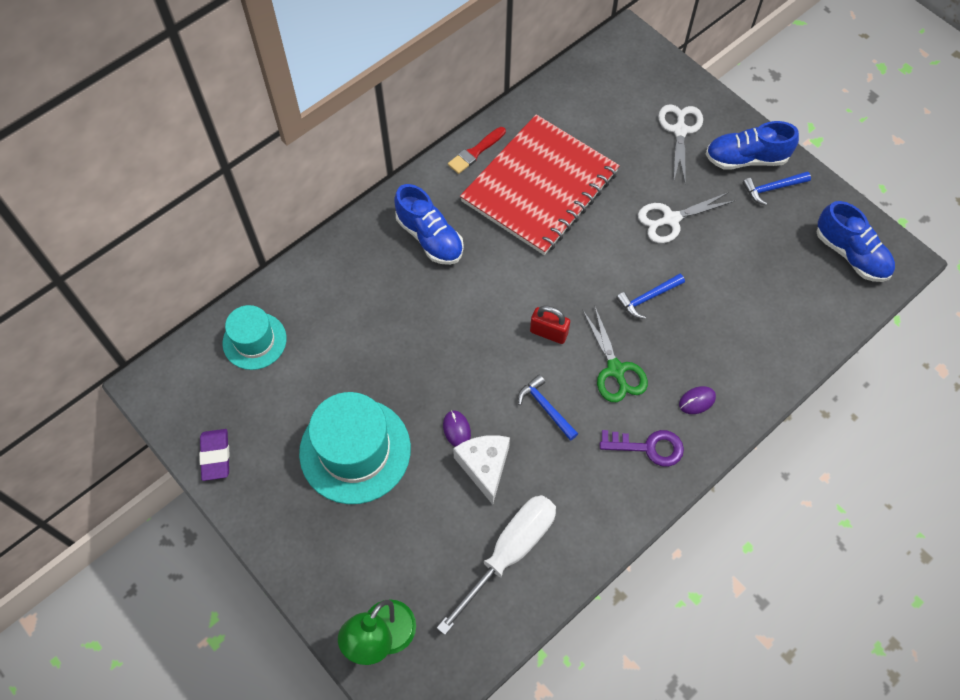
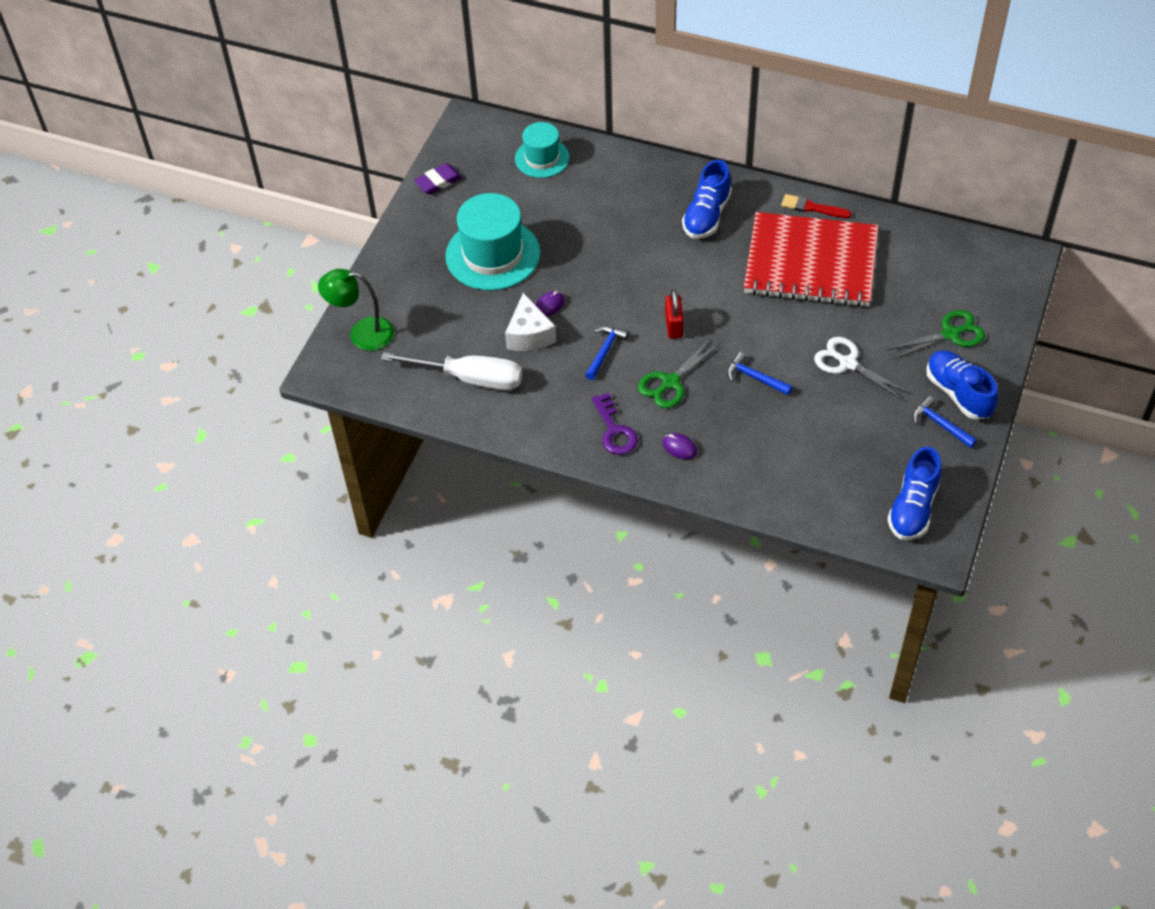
camera: 65 degrees right, 10 degrees down
white cheese [453,435,510,505] -> white cheese turned 120 degrees clockwise [505,293,556,351]
white scissors [658,104,703,184] -> green scissors [887,310,985,359]

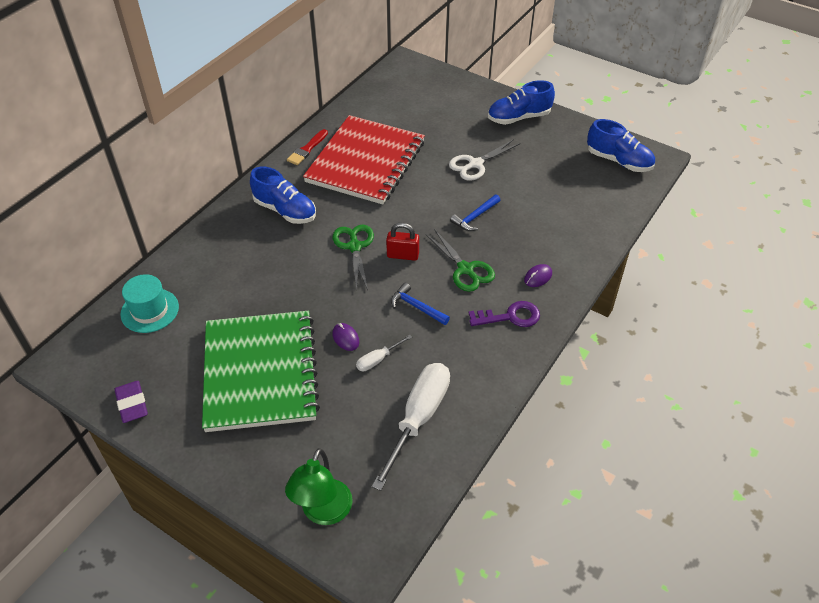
camera: 80 degrees left, 5 degrees down
turquoise hat [445,193,540,291] -> green notebook [202,311,320,432]
white cheese [505,293,556,351] -> white screwdriver [356,335,412,371]
green scissors [887,310,985,359] -> green scissors moved to [333,225,374,291]
blue hammer [913,396,977,448] -> none

